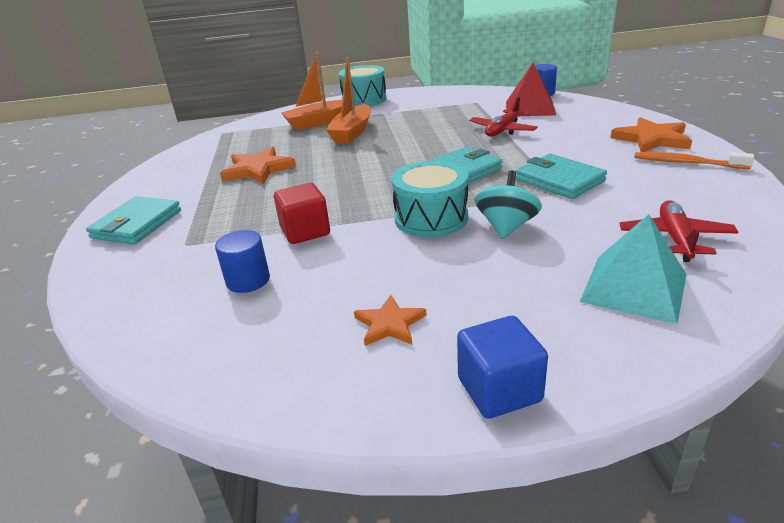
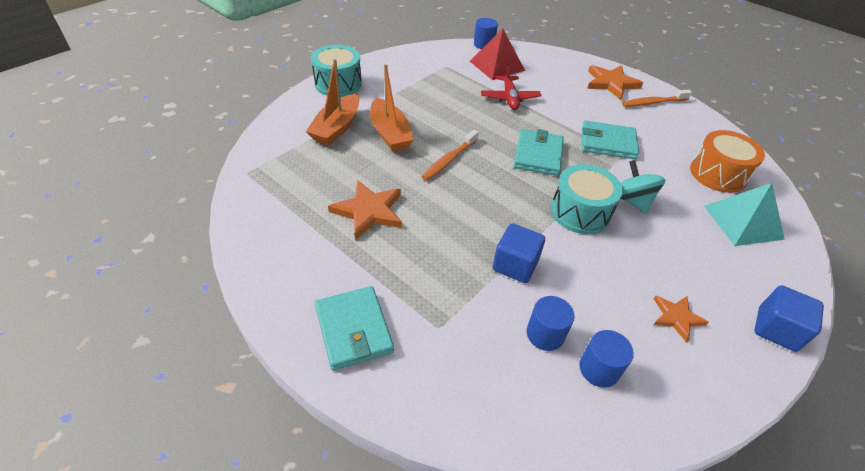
camera: 45 degrees left, 15 degrees up
red cube [274,183,330,244] -> blue cube [493,223,545,283]
red plane [619,200,738,262] -> orange drum [690,130,765,193]
none -> orange toothbrush [421,130,479,180]
none -> blue cylinder [579,330,634,388]

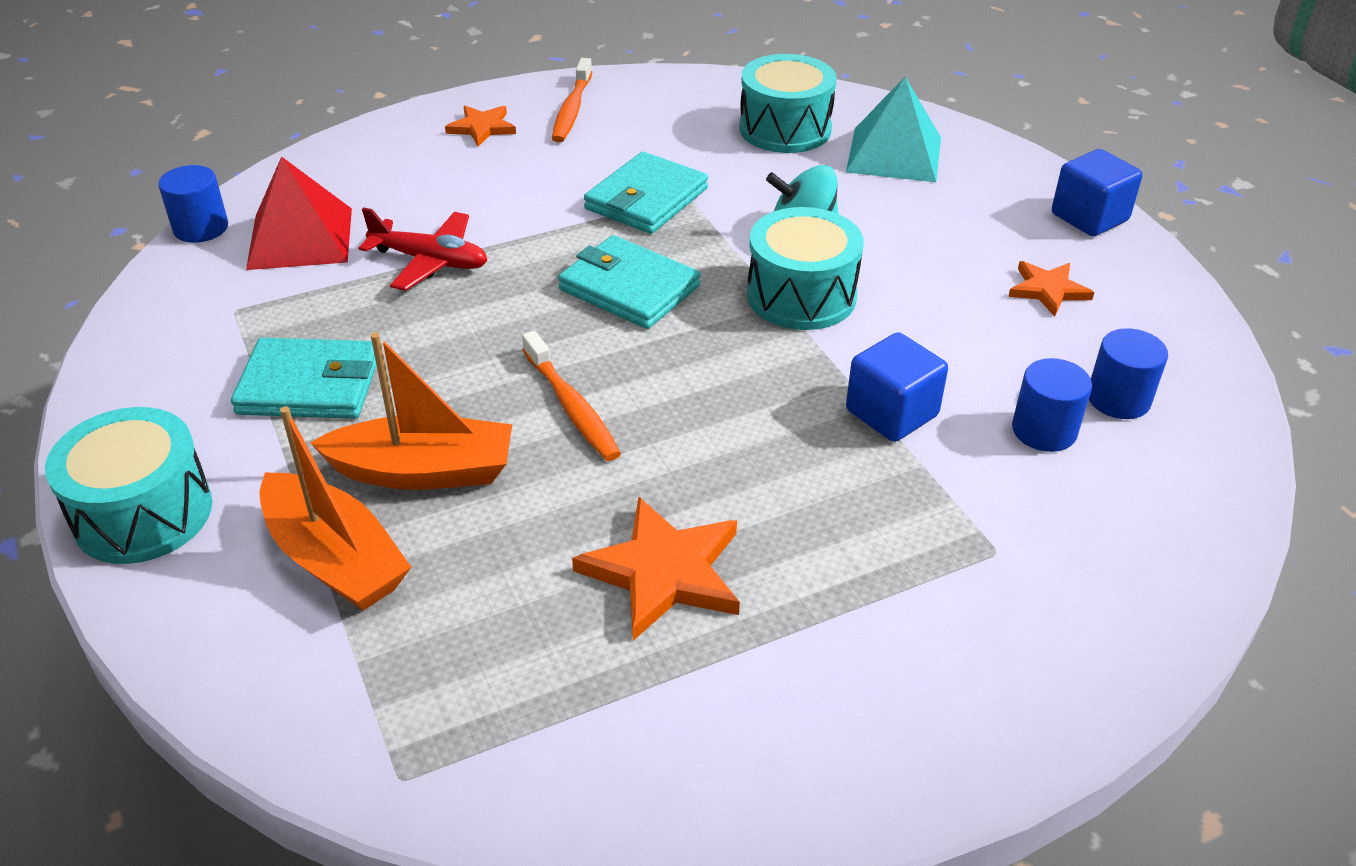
camera: 65 degrees left, 5 degrees down
turquoise wallet [315,286,394,370] -> turquoise wallet moved to [231,338,376,419]
orange star [587,65,643,100] -> orange star [445,106,516,147], size x0.61
orange drum [690,130,765,193] -> turquoise drum [739,54,837,153]

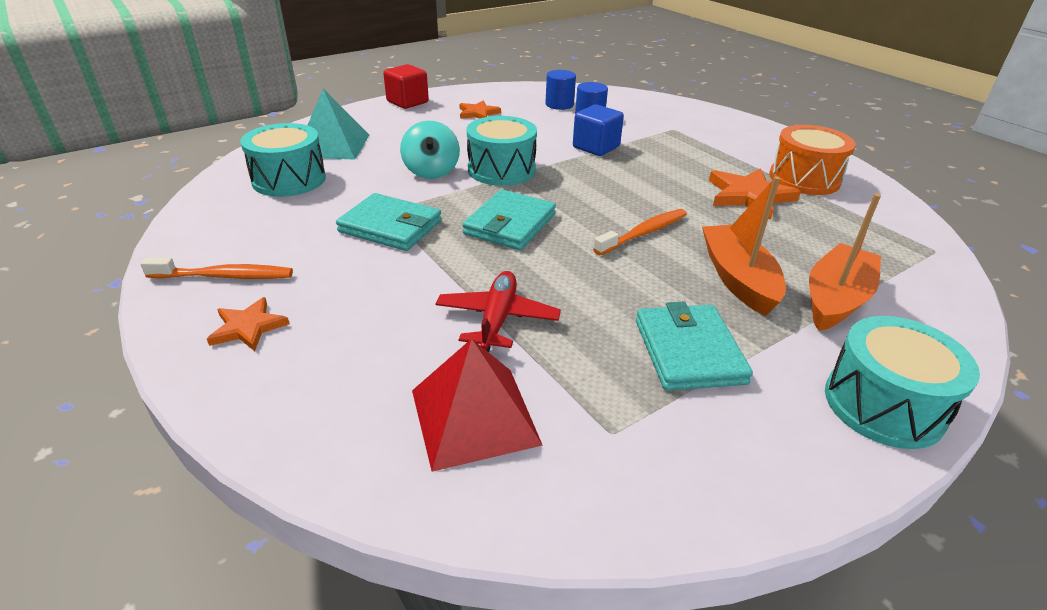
camera: 100 degrees left, 5 degrees down
blue cylinder [158,165,228,243] -> none
blue cube [1052,149,1142,236] -> red cube [383,64,429,109]
none -> orange drum [769,125,856,195]

